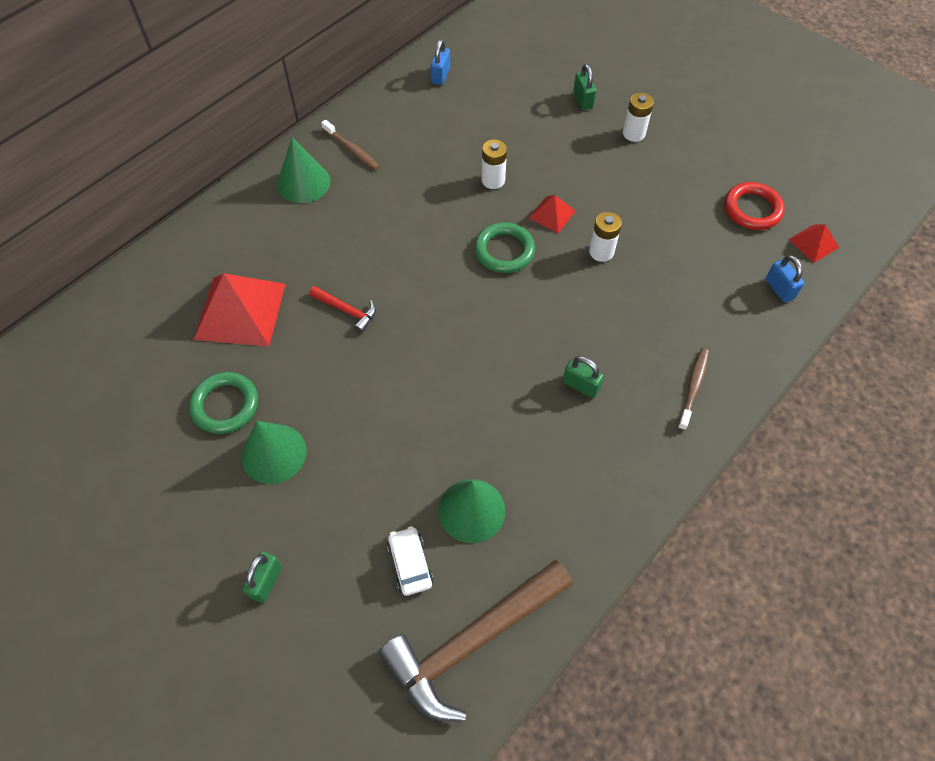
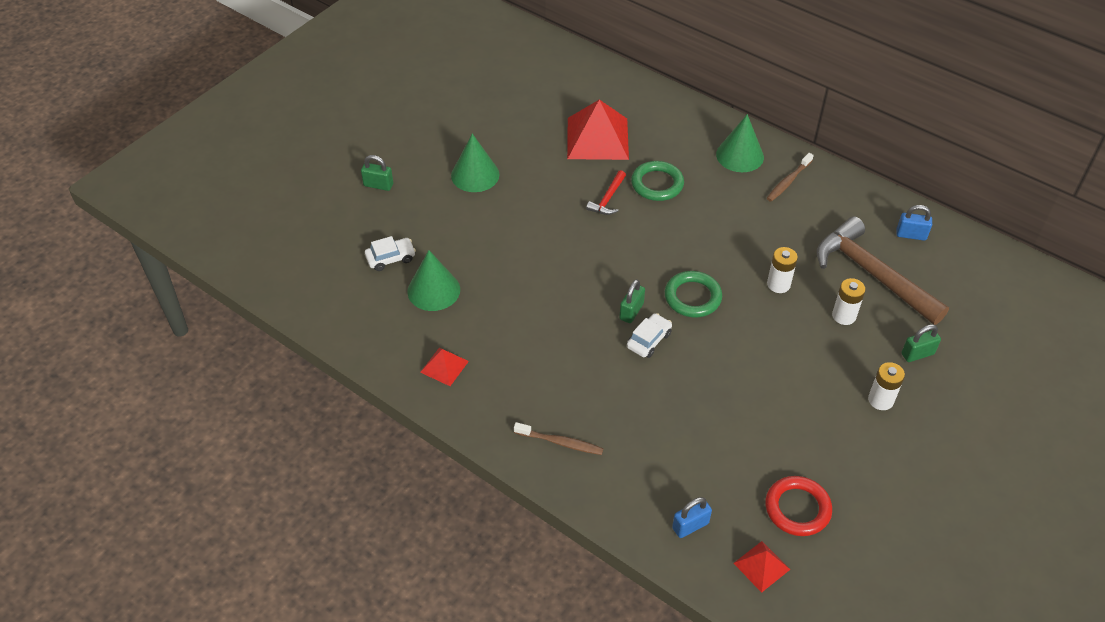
camera: 85 degrees right, 10 degrees down
green ring [189,372,258,434] -> green ring moved to [631,161,684,201]
brown hammer [379,560,573,722] -> brown hammer moved to [817,216,949,325]
red pyramid [529,195,575,233] -> red pyramid moved to [420,348,469,386]
green padlock [563,356,604,398] -> green padlock moved to [619,279,645,323]
white battery [589,212,622,262] -> white battery moved to [832,278,866,325]
none -> white car [627,313,672,358]

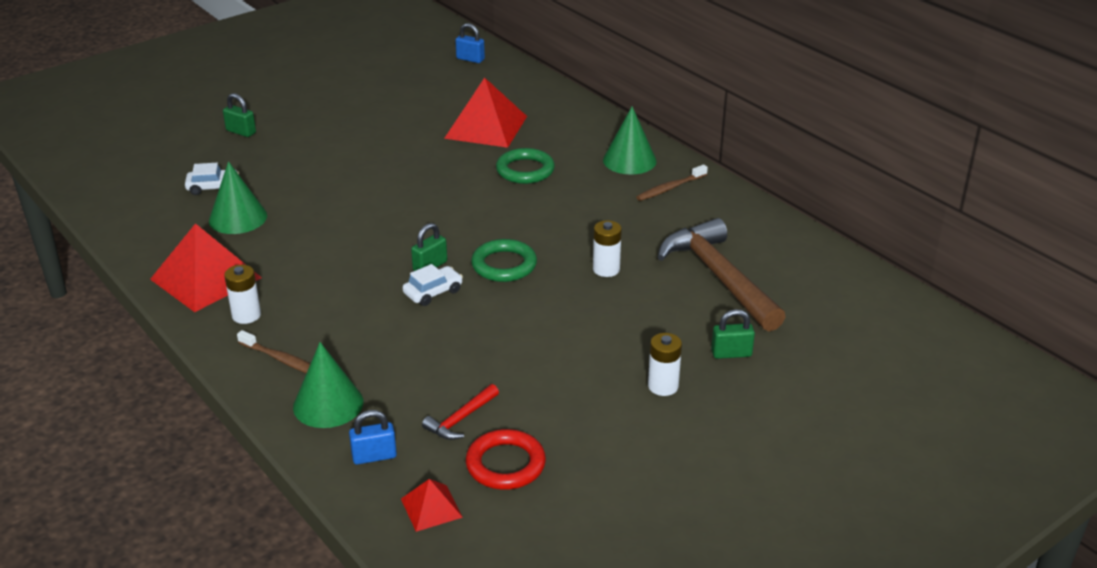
camera: 15 degrees right, 15 degrees down
red pyramid [420,348,469,386] -> red pyramid [150,223,262,312], size x2.03
green cone [451,134,500,192] -> green cone moved to [293,342,363,428]
red hammer [586,170,626,215] -> red hammer moved to [422,384,499,440]
white battery [832,278,866,325] -> white battery moved to [224,265,261,324]
blue padlock [897,205,932,241] -> blue padlock moved to [455,23,485,63]

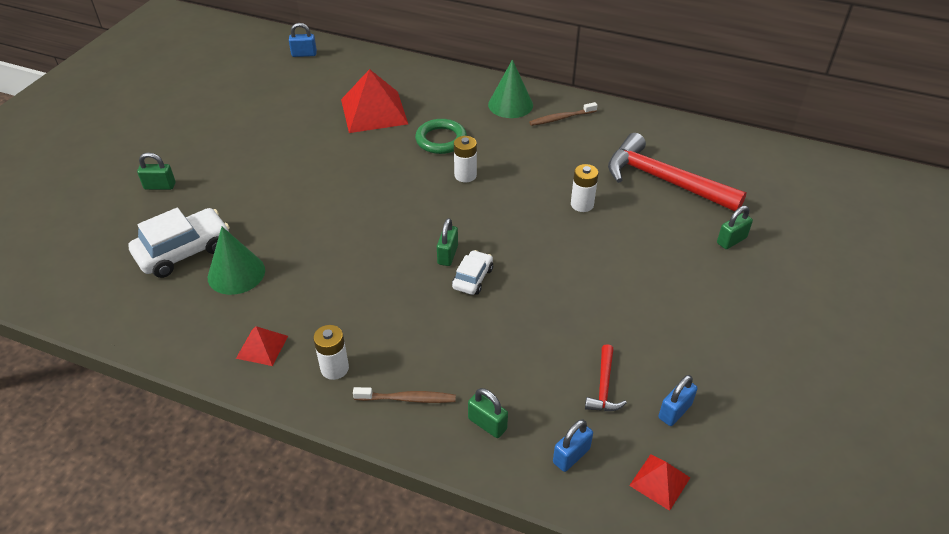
camera: 30 degrees left, 10 degrees up
red pyramid [150,223,262,312] -> red pyramid [236,326,288,366], size x0.49
white car [185,163,239,195] -> white car [128,208,230,278], size x1.78
green cone [293,342,363,428] -> green padlock [468,388,508,438]
red ring [466,429,546,490] -> blue padlock [659,375,698,426]
green ring [471,239,537,282] -> none
brown toothbrush [636,164,708,201] -> brown toothbrush turned 45 degrees clockwise [529,102,597,126]
white battery [648,333,682,396] -> white battery moved to [454,136,477,182]
brown hammer [658,218,786,331] -> red hammer [608,133,747,211]

